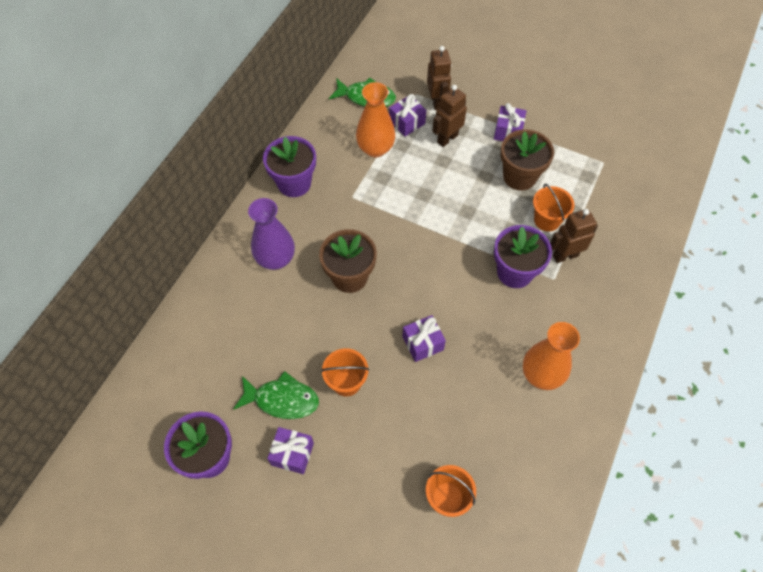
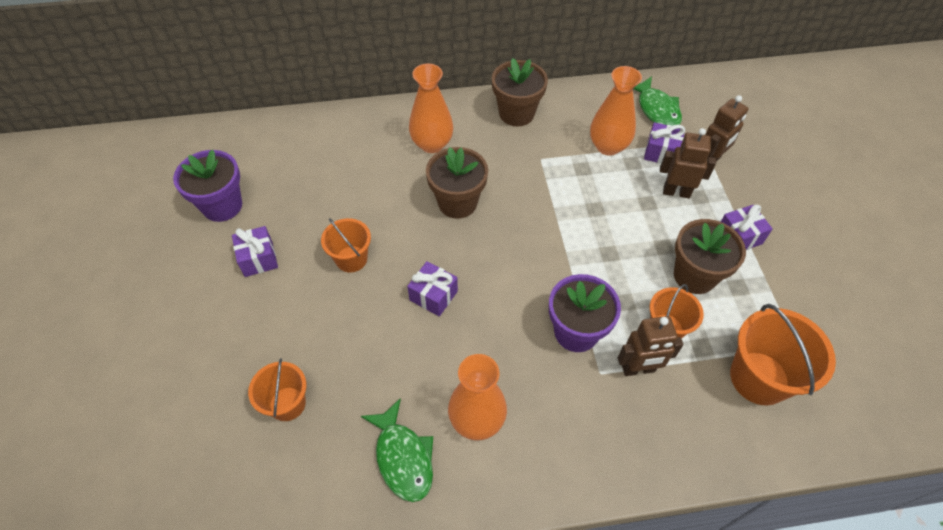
camera: 55 degrees right, 5 degrees down
green fish [233,371,319,419] -> green fish moved to [361,398,433,502]
purple vase [248,198,295,270] -> orange vase [409,63,453,153]
purple flower pot [263,136,316,197] -> brown flower pot [492,58,548,126]
brown robot [550,209,598,263] -> brown robot turned 135 degrees clockwise [618,316,683,376]
none -> orange bucket [730,304,836,405]

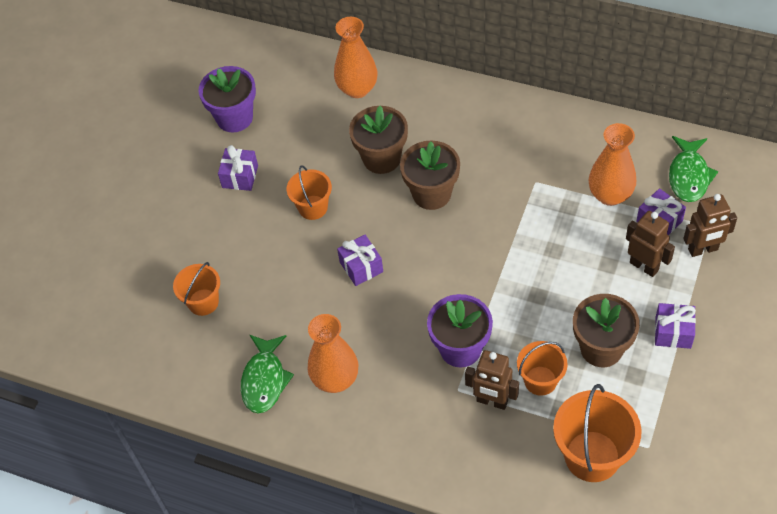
camera: 35 degrees right, 0 degrees up
orange vase [409,63,453,153] -> orange vase moved to [334,17,377,98]
brown flower pot [492,58,548,126] -> brown flower pot moved to [349,106,408,174]

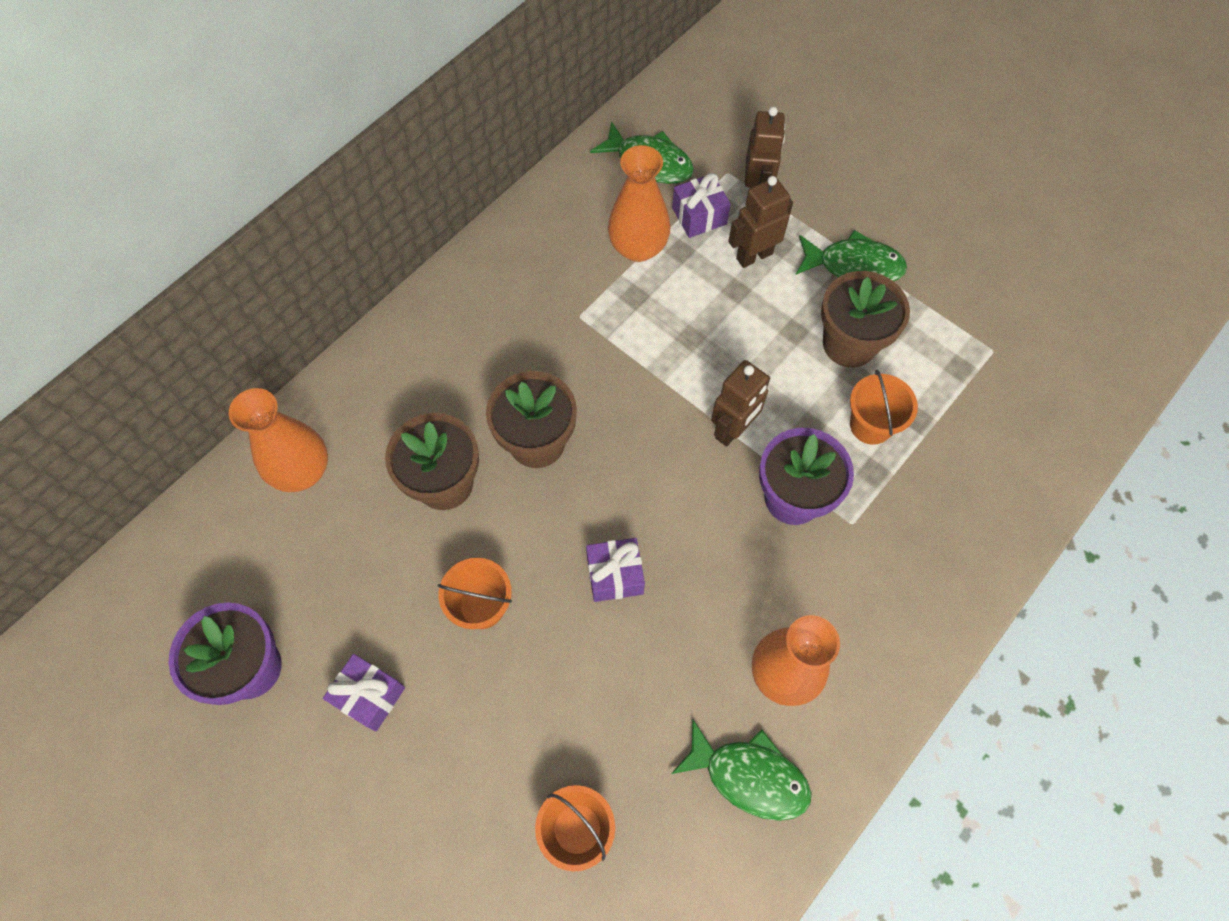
camera: 75 degrees left, 10 degrees up
brown robot [465,350,519,410] -> brown robot moved to [711,360,770,447]
orange bucket [553,384,642,482] -> none
purple gift [655,303,696,349] -> green fish [795,230,907,281]

